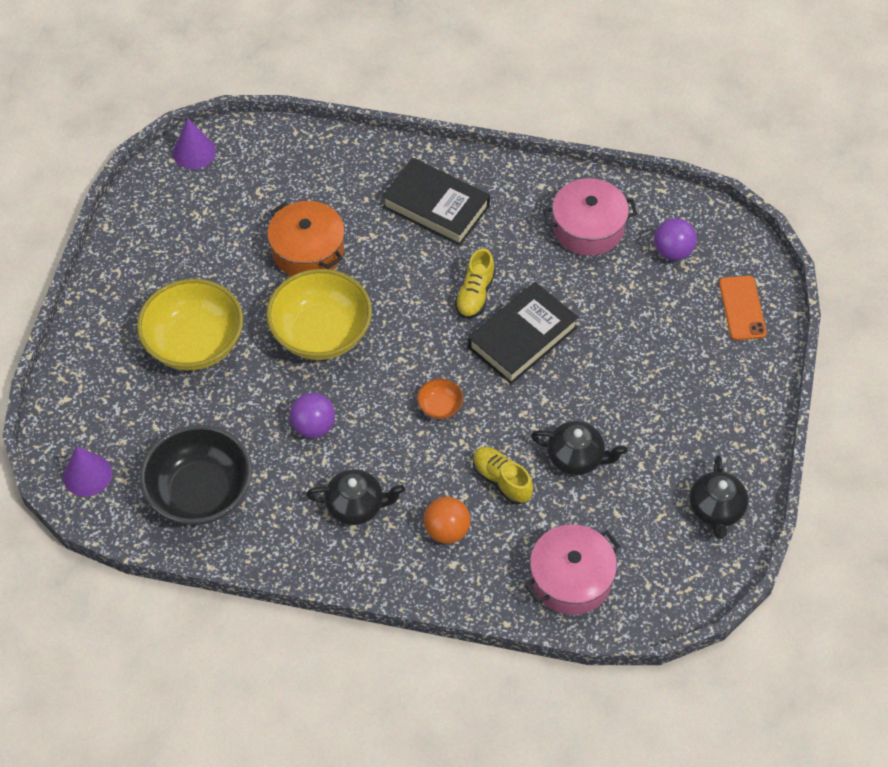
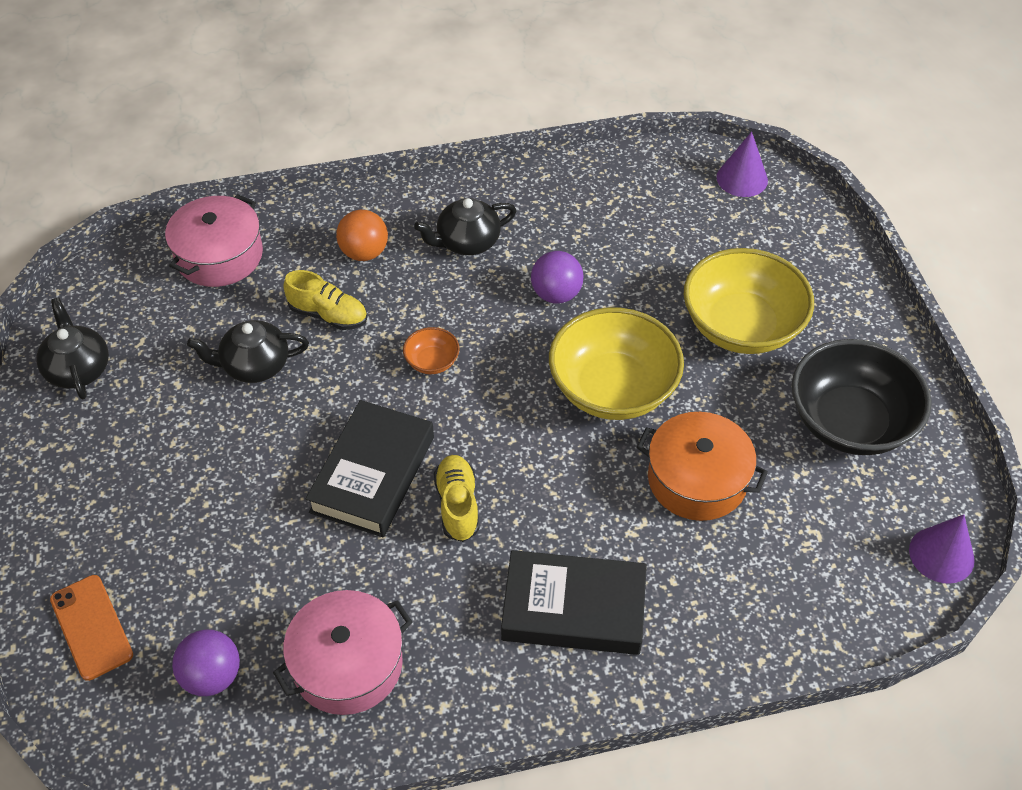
camera: 155 degrees right, 5 degrees down
black bowl [140,425,252,525] -> black bowl moved to [792,339,932,455]

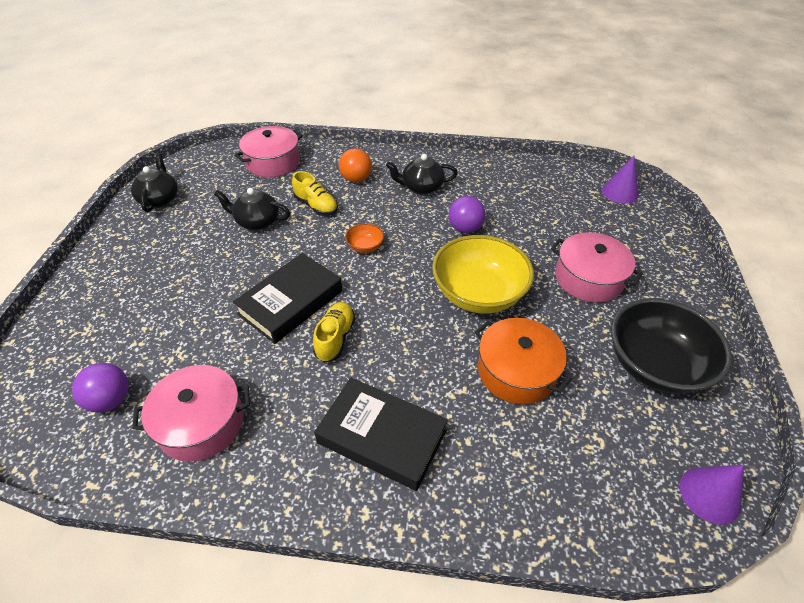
camera: 20 degrees right, 5 degrees down
orange phone [50,575,133,681] -> none
yellow bowl [684,248,814,354] -> pink pot [551,232,643,303]

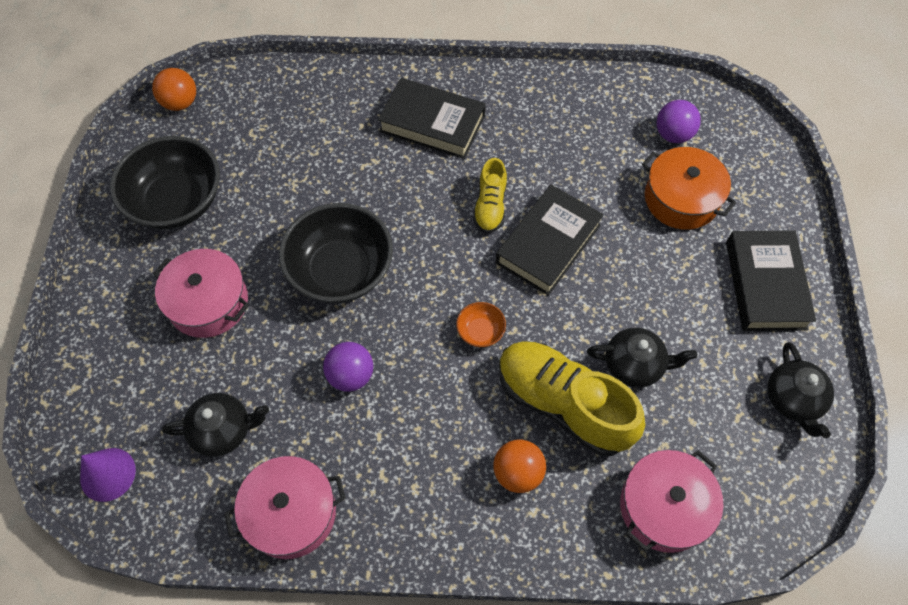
camera: 175 degrees right, 15 degrees up
pink pot [132,365,250,461] -> pink pot moved to [224,456,346,559]
yellow shoe [292,171,338,215] -> yellow shoe [499,341,645,456], size x1.89
black teapot [386,154,458,195] -> black teapot moved to [162,393,269,457]
yellow bowl [432,235,534,314] -> black bowl [279,203,393,303]
orange pot [475,318,572,404] -> orange pot moved to [642,147,736,230]
purple cone [680,465,744,525] -> orange ball [152,68,196,111]
none -> black book [726,231,816,331]

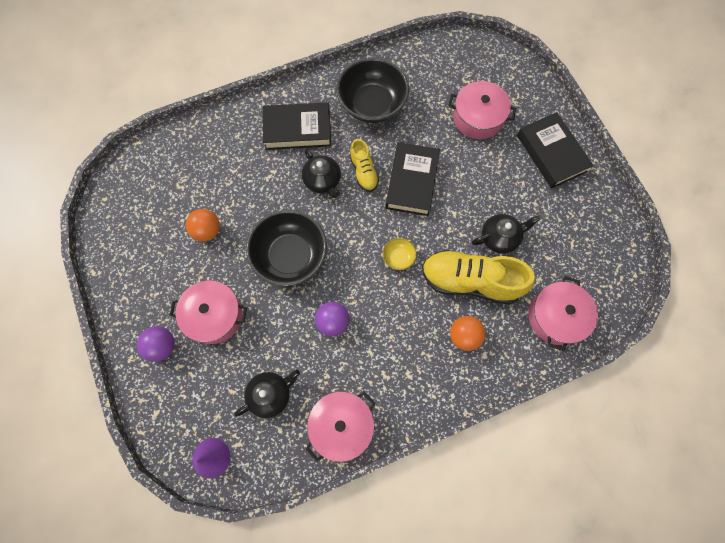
camera: 25 degrees left, 10 degrees up
black bowl [110,136,220,229] -> black bowl moved to [336,58,409,123]
orange ball [152,68,196,111] -> orange ball moved to [186,209,220,241]
orange bowl [456,302,506,347] -> yellow bowl [383,238,417,270]
orange pot [642,147,736,230] -> pink pot [448,81,516,139]
purple ball [657,100,701,143] -> purple ball moved to [137,326,174,362]
black teapot [767,342,834,438] -> black teapot moved to [301,148,341,198]

